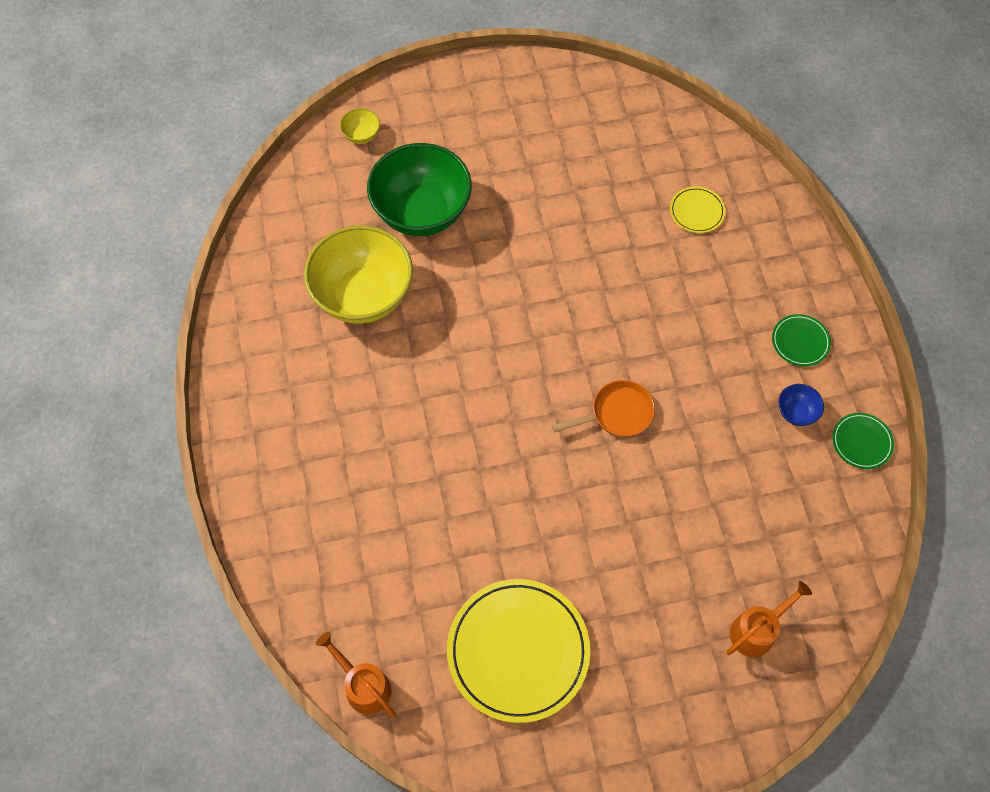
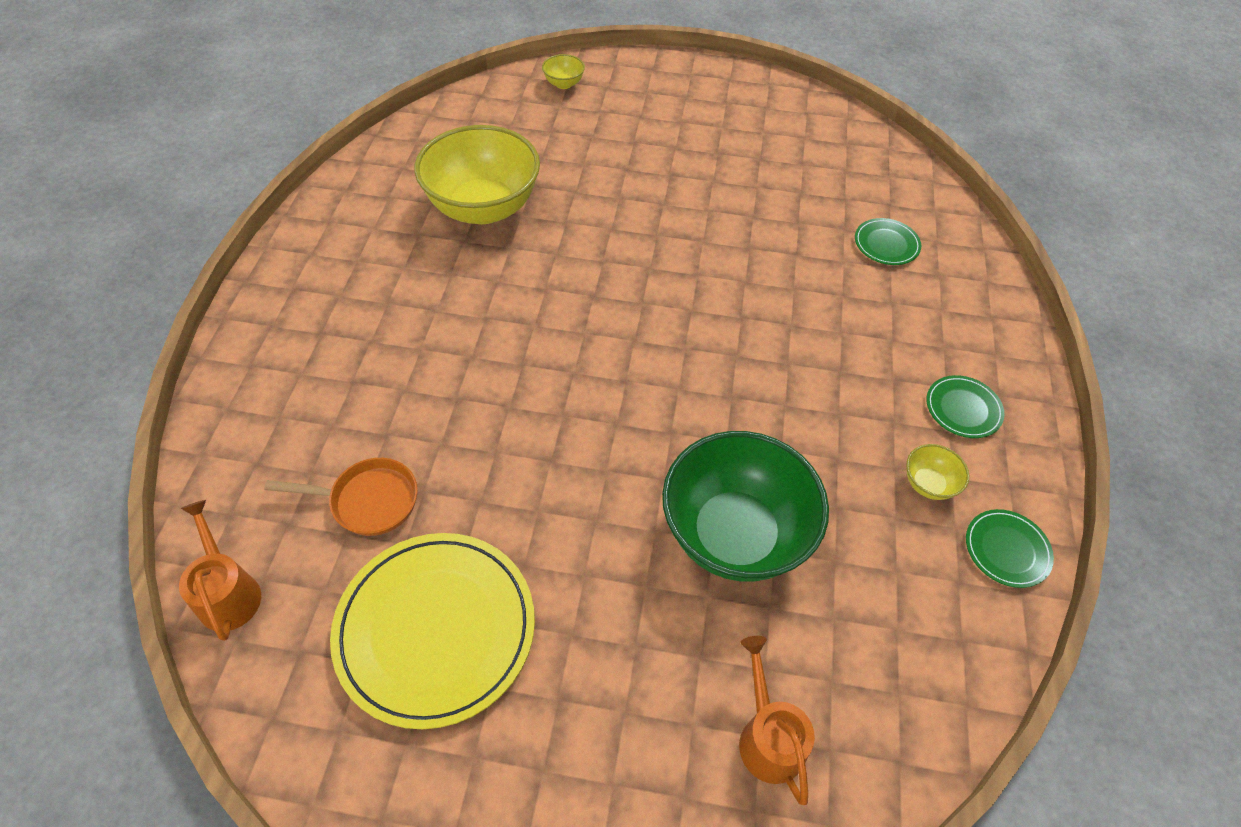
camera: 20 degrees right, 10 degrees down
green bowl [367,143,472,236] -> green bowl moved to [662,431,829,582]
orange pan [552,380,655,437] -> orange pan moved to [264,458,418,536]
yellow plate [670,186,725,233] -> green plate [855,218,921,265]
orange watering can [726,581,812,657] -> orange watering can turned 90 degrees counterclockwise [739,636,815,805]
blue bowl [778,384,824,426] -> yellow bowl [906,444,969,500]

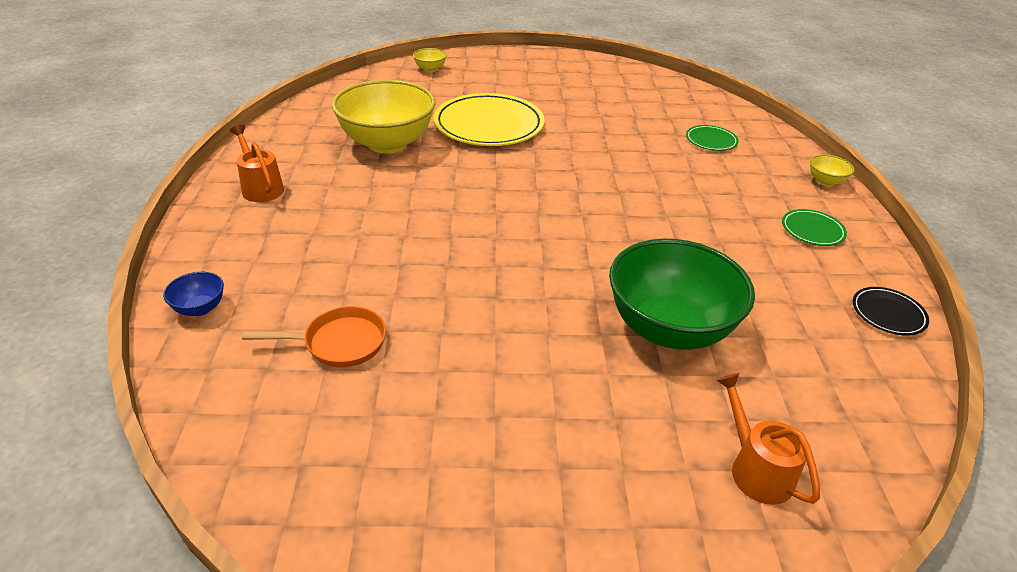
camera: 10 degrees left, 15 degrees down
orange watering can [179,500,261,641] -> orange watering can moved to [230,125,284,202]
yellow plate [330,533,535,729] -> yellow plate moved to [433,93,545,146]
yellow bowl [906,444,969,500] -> yellow bowl moved to [810,154,855,186]
green plate [966,509,1054,588] -> black plate [853,287,929,336]
none -> blue bowl [163,272,224,316]

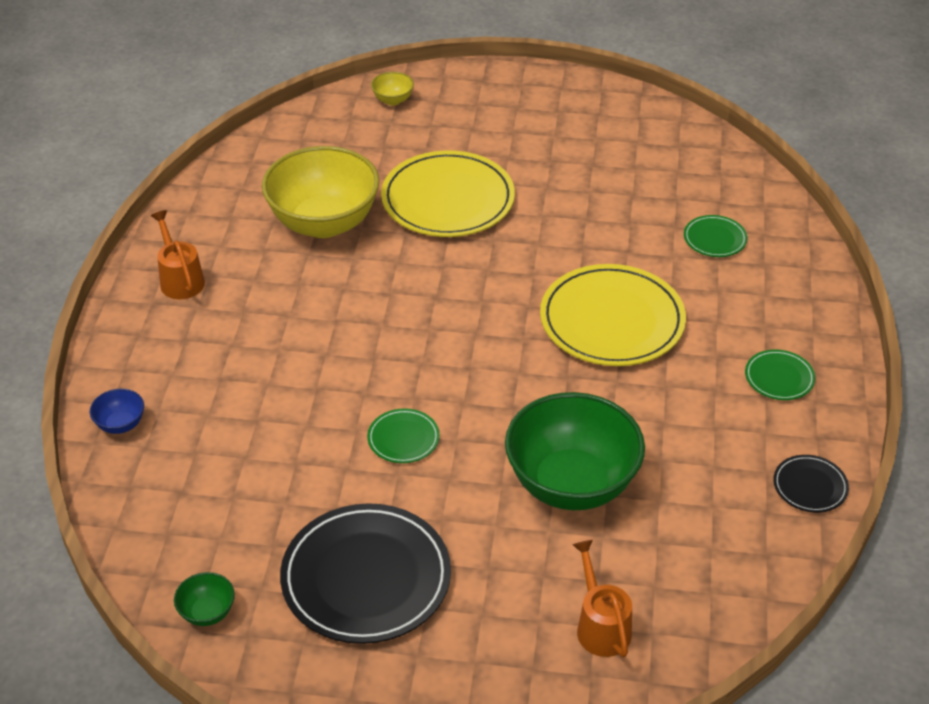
camera: 10 degrees right, 5 degrees up
orange pan [242,306,386,367] -> none
yellow bowl [810,154,855,186] -> none
none -> green bowl [174,572,235,626]
none -> black plate [280,503,451,644]
none -> green plate [367,408,440,463]
none -> yellow plate [540,264,686,366]

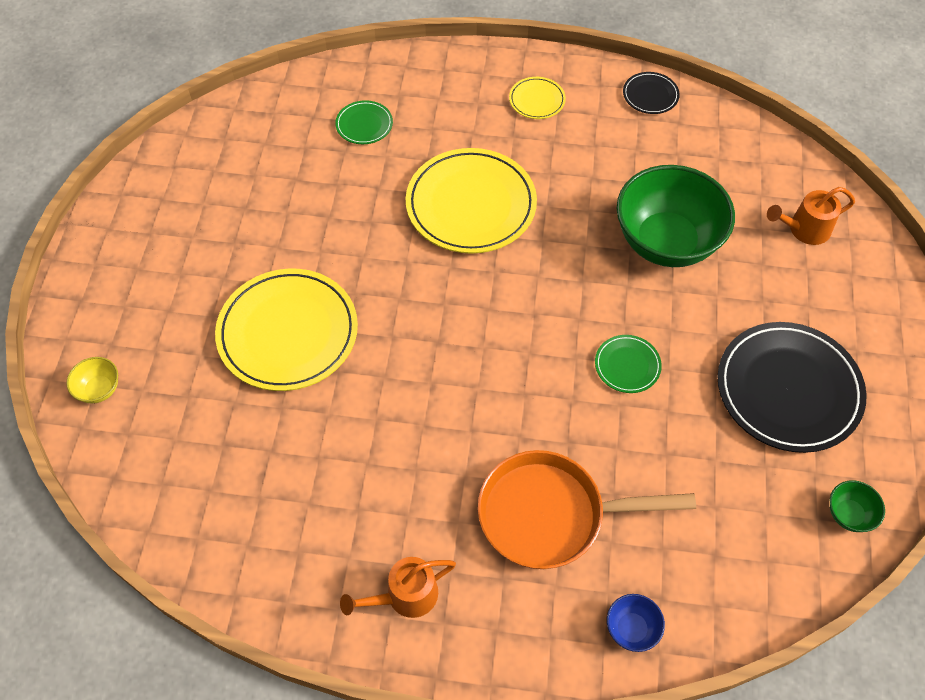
camera: 90 degrees left, 15 degrees up
yellow bowl [262,146,379,238] -> none
green plate [745,349,815,400] -> yellow plate [509,77,566,119]
none -> orange pan [478,450,696,569]

